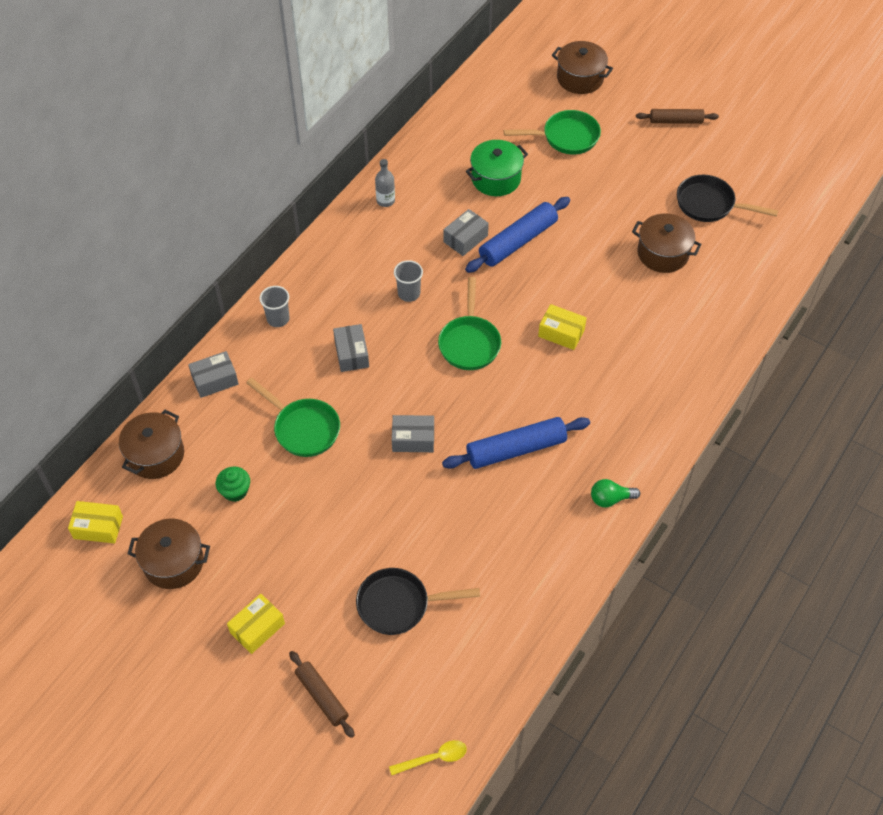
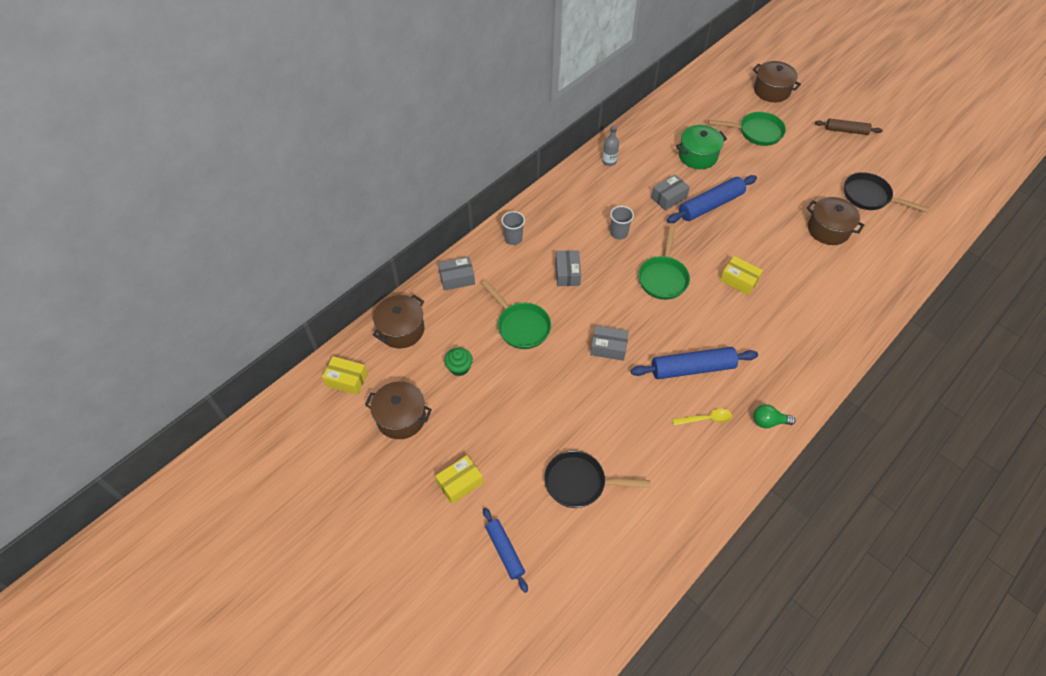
camera: 10 degrees right, 0 degrees up
brown rolling pin [289,651,355,738] -> blue rolling pin [483,508,528,593]
yellow spoon [389,740,467,775] -> yellow spoon moved to [672,409,732,425]

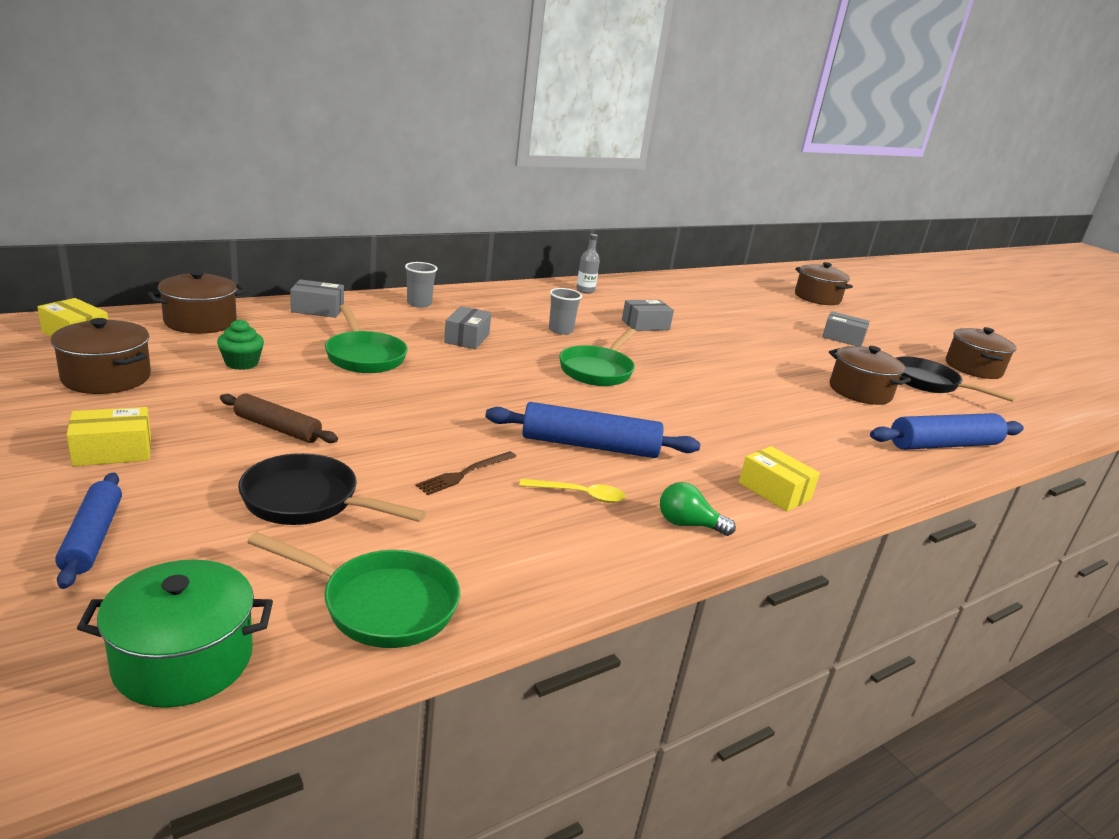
camera: 10 degrees right, 30 degrees down
grey box [590,326,629,361] -> grey box moved to [822,311,870,346]
blue rolling pin [667,175,757,223] -> blue rolling pin moved to [870,413,1024,450]
green pot [676,125,727,169] -> green pot moved to [77,559,273,708]
green pan [708,112,786,146] -> green pan moved to [247,532,460,648]
yellow box [720,256,763,295] -> yellow box moved to [739,446,820,511]
brown rolling pin [815,119,883,135] -> brown rolling pin moved to [220,394,338,443]
none -> brown fork [415,451,517,495]
none -> brown pot [946,327,1016,379]

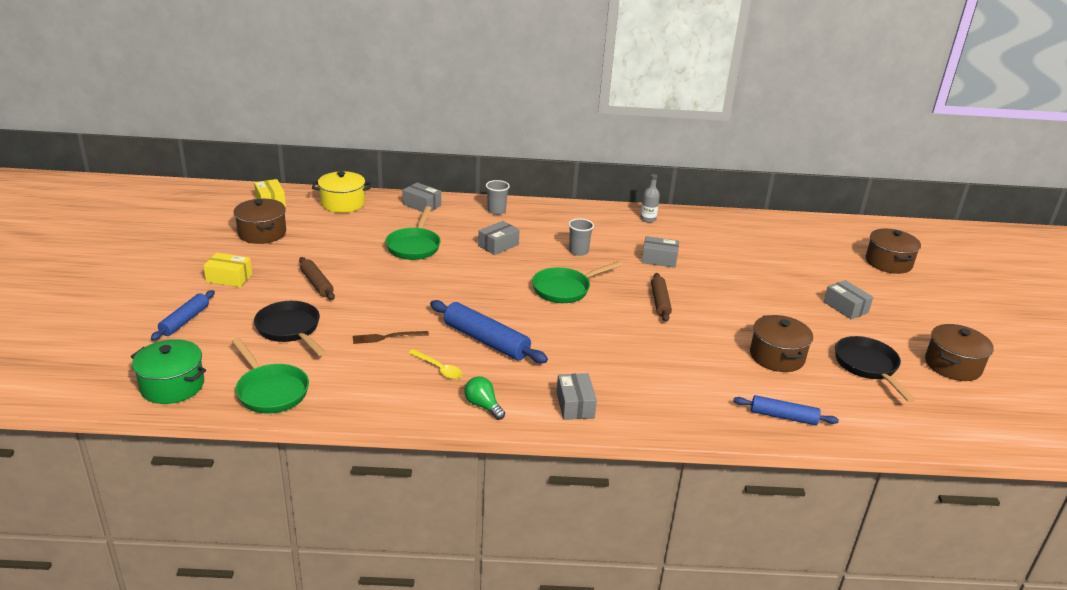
camera: 35 degrees right, 5 degrees up
brown pot [148,271,247,334] -> yellow pot [312,171,371,213]
green cupcake [217,319,264,370] -> none
yellow box [739,446,820,511] -> grey box [557,373,597,420]
blue rolling pin [870,413,1024,450] -> blue rolling pin [733,395,839,425], size x0.63
none -> brown rolling pin [651,273,672,322]

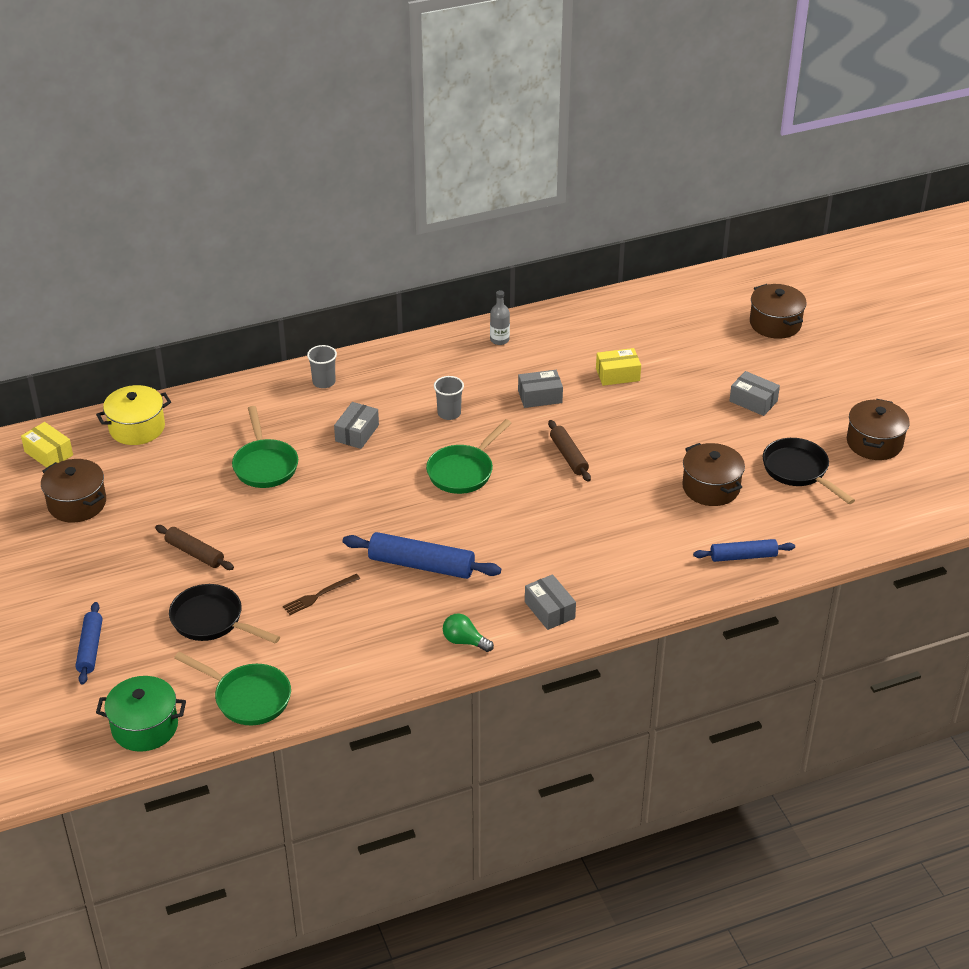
camera: 20 degrees left, 10 degrees up
yellow box [203,253,252,287] -> yellow box moved to [596,348,641,386]
grey box [403,182,441,212] -> none
yellow spoon [409,349,462,379] -> none

